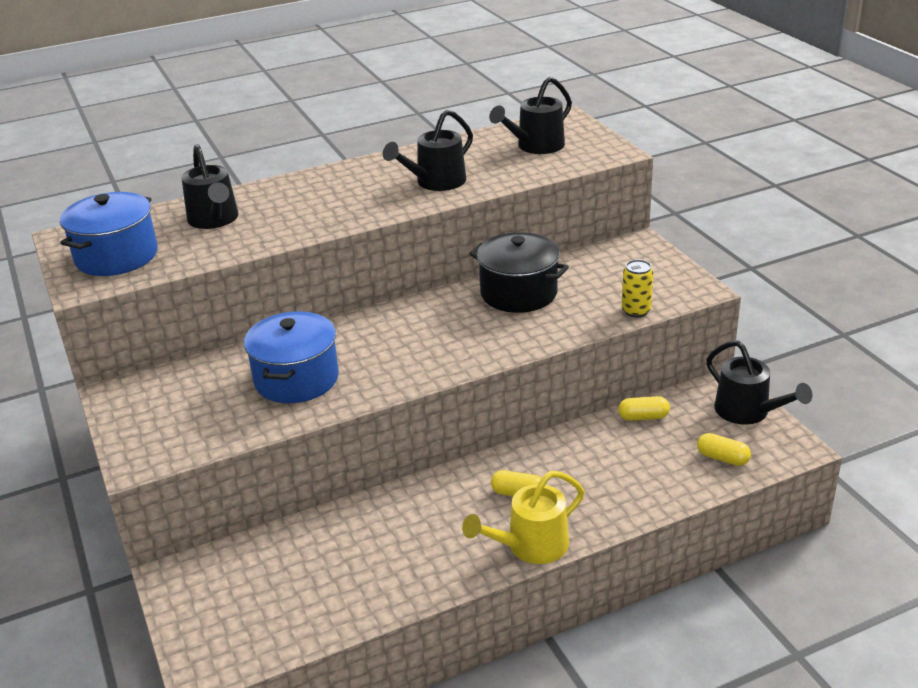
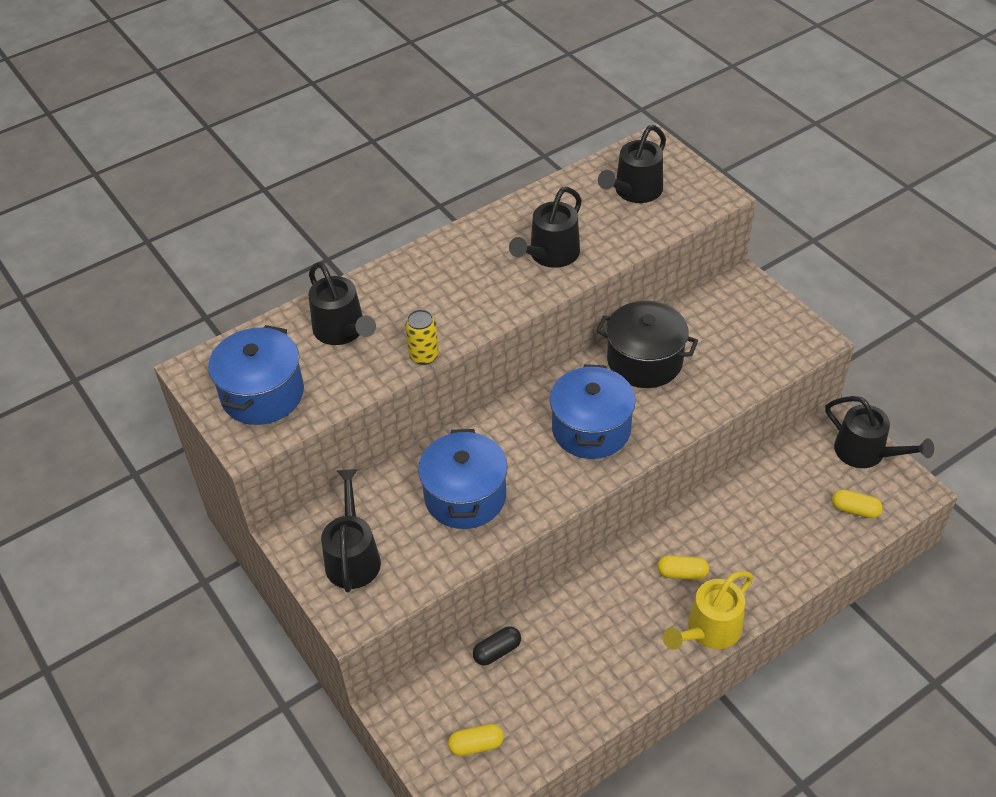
camera: 10 degrees left, 15 degrees up
yellow capsule [618,396,670,421] -> yellow capsule moved to [448,724,504,756]
yellow can [622,260,653,317] -> yellow can moved to [405,309,439,365]
none -> black watering can [321,469,381,592]
none -> black capsule [473,626,521,665]
none -> blue pot [550,364,636,459]

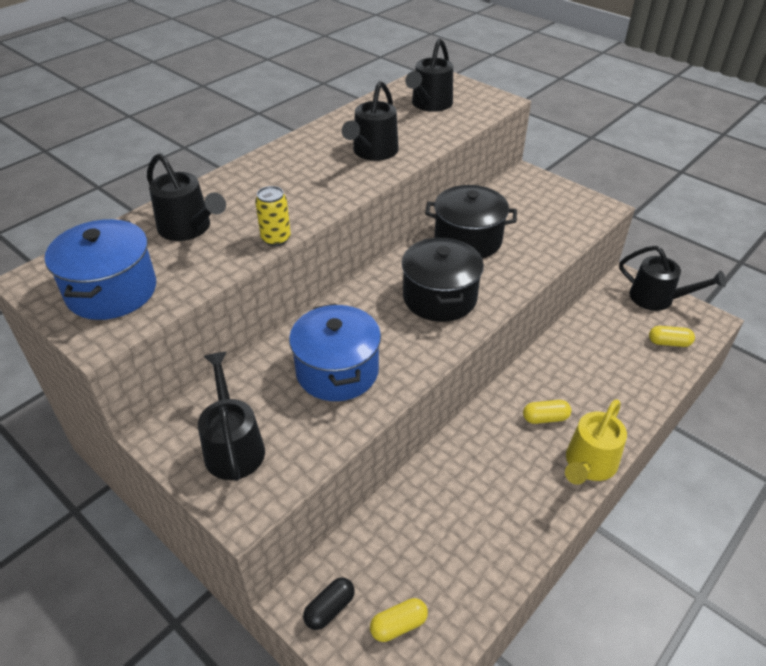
camera: 15 degrees left, 5 degrees down
black capsule [473,626,521,665] -> black capsule moved to [303,577,355,630]
blue pot [550,364,636,459] -> black pot [402,238,484,322]

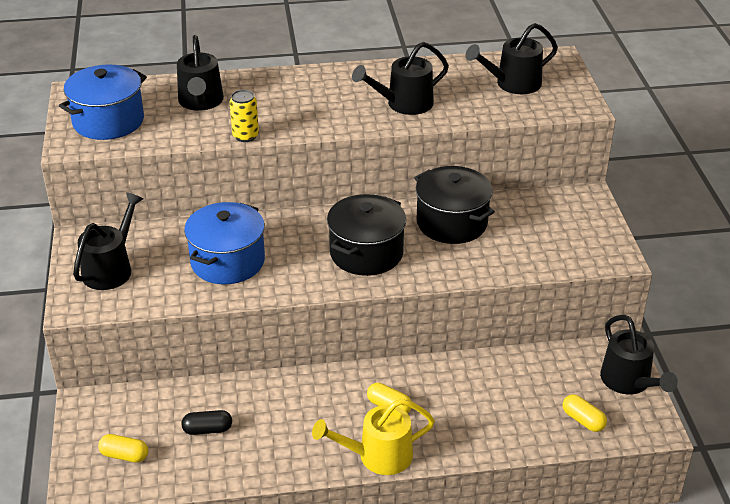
camera: 40 degrees right, 5 degrees down
black capsule [303,577,355,630] -> black capsule moved to [181,410,232,435]

